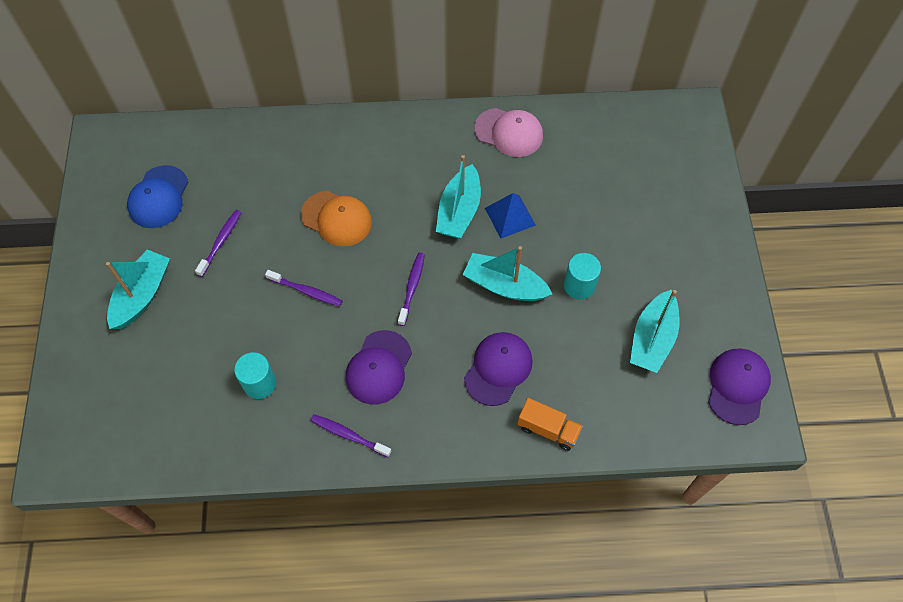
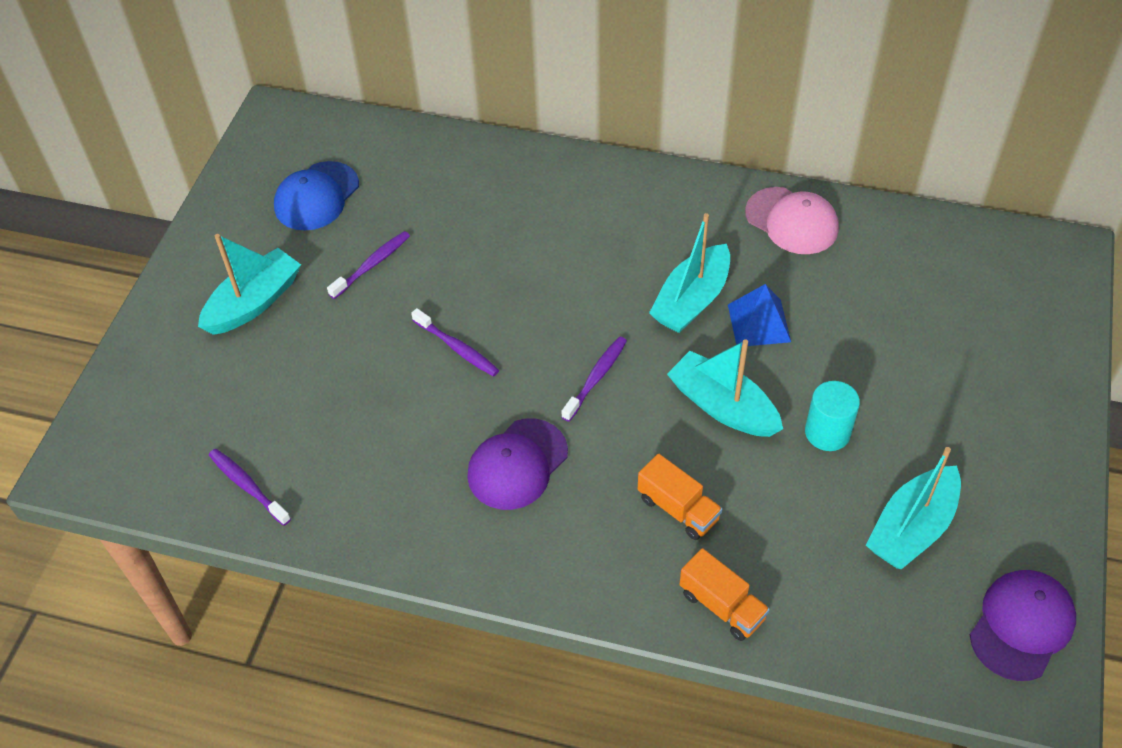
camera: 20 degrees right, 10 degrees down
turquoise cylinder [234,352,276,399] -> none
orange cap [301,191,372,247] -> none
purple toothbrush [310,414,391,457] -> purple toothbrush moved to [209,449,291,526]
purple cap [464,332,533,406] -> orange truck [638,454,722,540]

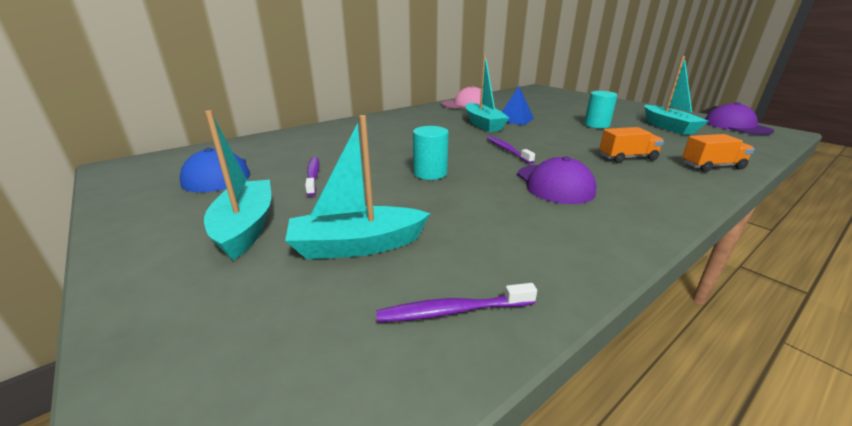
camera: 55 degrees left, 25 degrees down
purple toothbrush [411,308,499,377] -> turquoise cylinder [413,126,449,180]
turquoise boat [667,339,783,437] -> turquoise boat moved to [285,115,430,259]

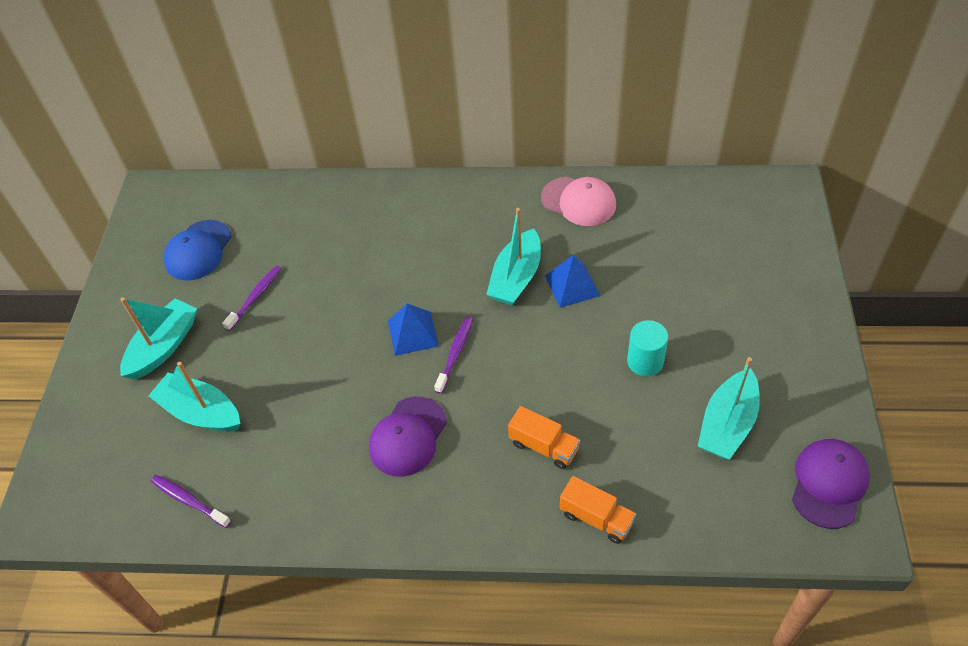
camera: 45 degrees right, 25 degrees up
turquoise cylinder [413,126,449,180] -> none
none -> blue pyramid [388,304,439,356]

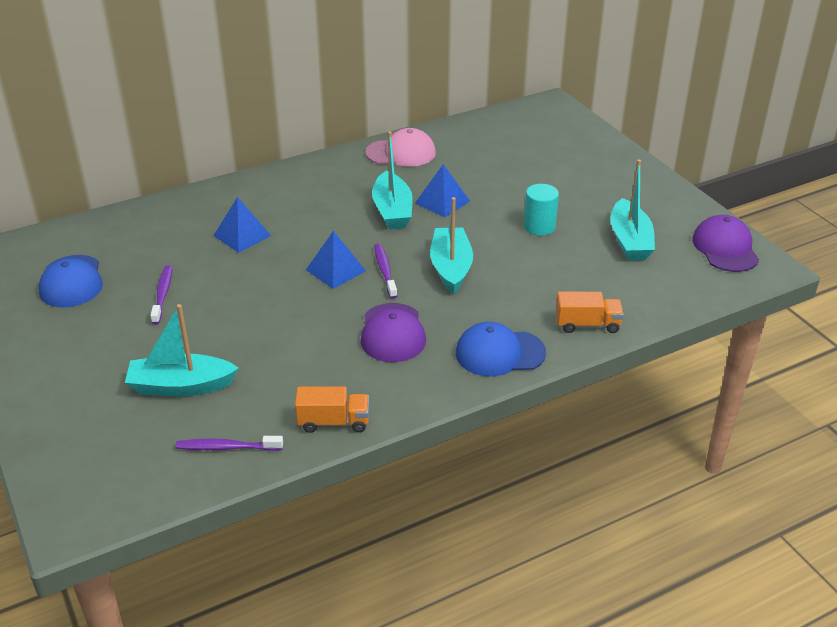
camera: 35 degrees left, 15 degrees down
turquoise boat [120,297,197,380] -> turquoise boat moved to [430,197,473,294]
orange truck [508,406,580,469] -> orange truck moved to [295,386,369,433]
none -> blue pyramid [214,197,271,253]
none -> blue cap [456,322,546,376]

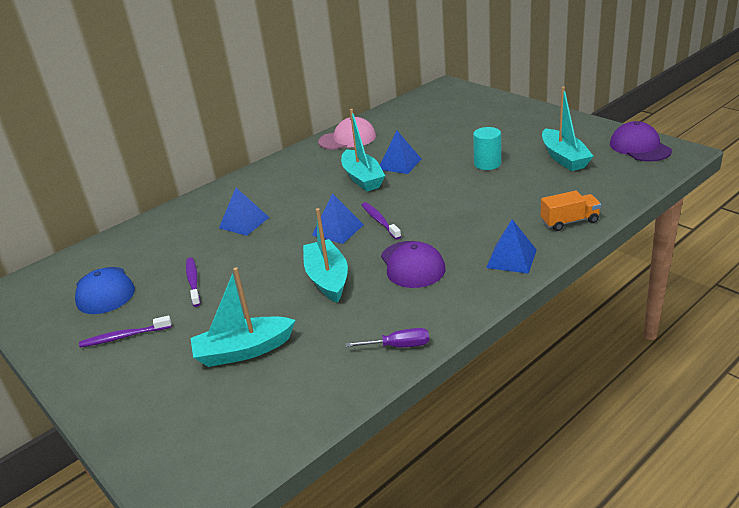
camera: 10 degrees left, 5 degrees down
purple toothbrush [176,436,283,451] -> purple toothbrush moved to [79,316,172,347]
orange truck [295,386,369,433] -> purple screwdriver [346,328,429,347]
turquoise boat [430,197,473,294] -> turquoise boat moved to [303,208,348,303]
blue cap [456,322,546,376] -> blue pyramid [486,219,537,274]

